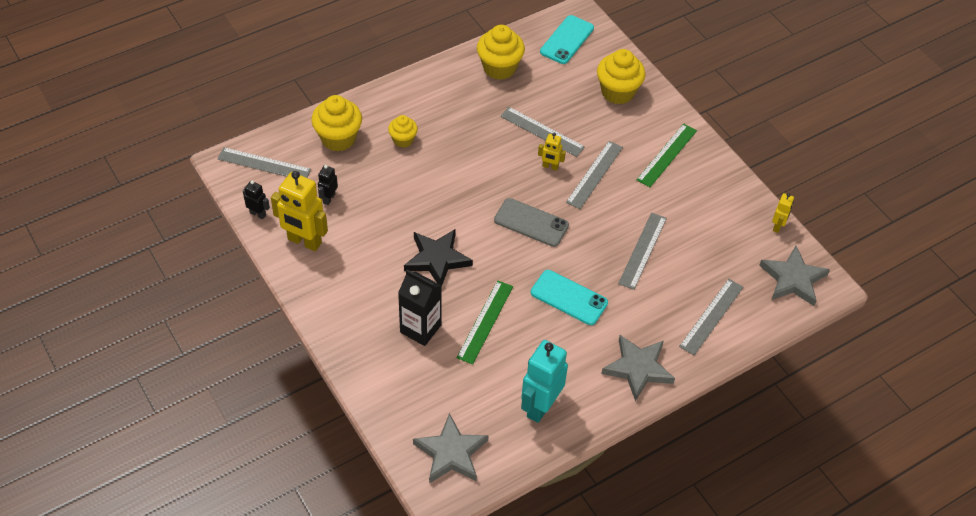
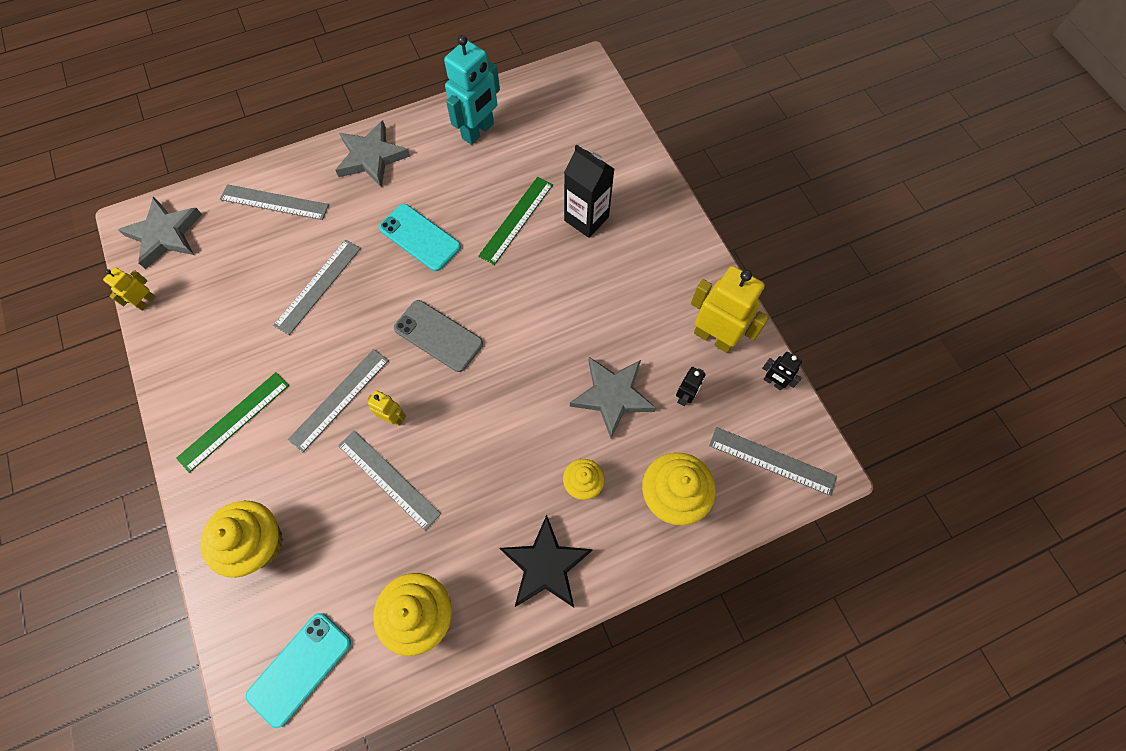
camera: 170 degrees left, 15 degrees up
black star [404,229,473,286] -> black star moved to [499,515,593,608]
grey star [413,413,489,484] -> grey star moved to [570,357,656,438]
grey ruler [679,279,744,355] -> grey ruler turned 60 degrees clockwise [220,184,329,220]

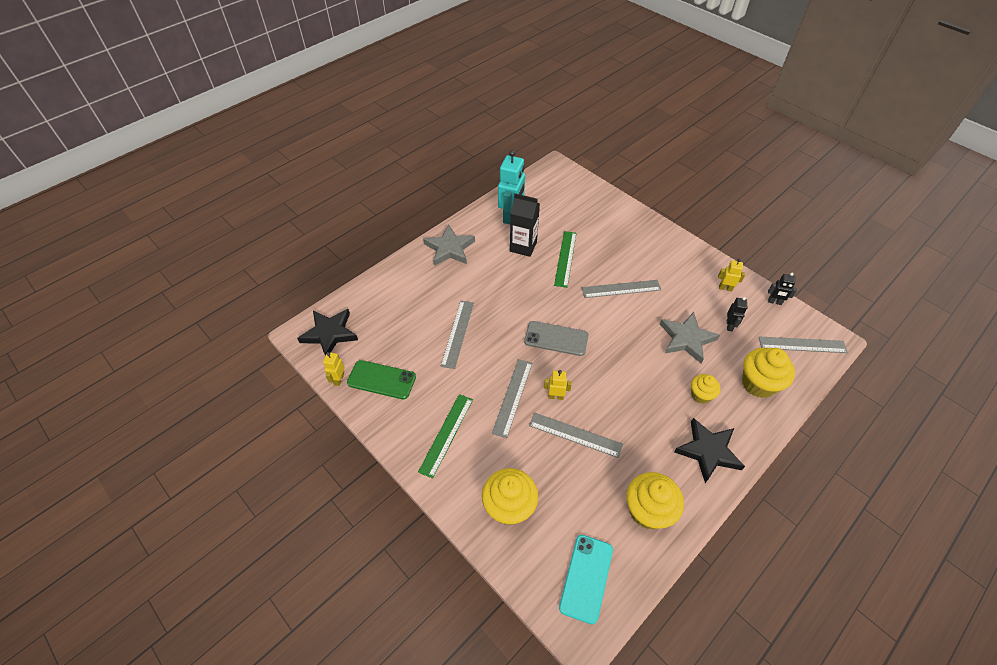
camera: 20 degrees left, 15 degrees down
grey star [118,196,202,269] -> black star [297,309,358,356]
grey ruler [220,184,329,220] -> grey ruler moved to [582,280,661,298]
turquoise phone [379,204,461,271] -> none
black carton [564,144,614,238] -> black carton moved to [510,193,540,257]
yellow robot [691,266,769,353] -> yellow robot [718,259,745,291], size x0.49
none -> green phone [347,360,416,399]

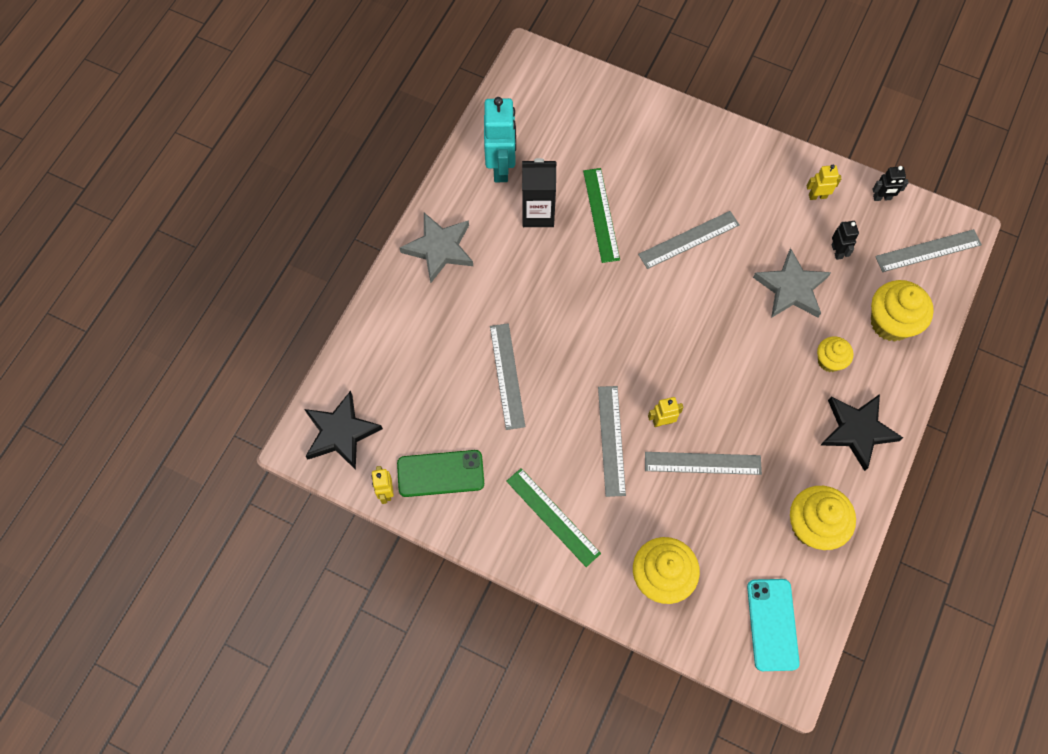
camera: 20 degrees left, 15 degrees up
green ruler [418,394,473,479] -> green ruler turned 45 degrees counterclockwise [506,468,601,567]
grey phone [524,321,589,356] -> none

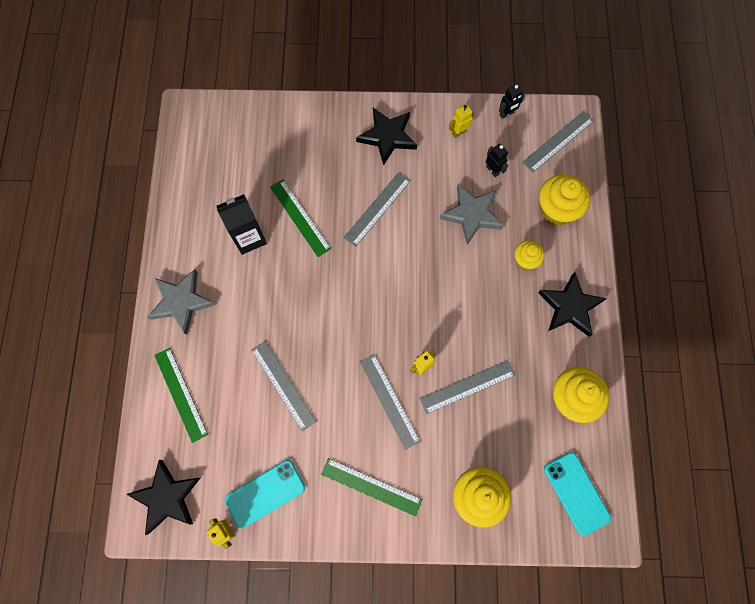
camera: 25 degrees left, 5 degrees up
green phone [397,450,484,497] -> turquoise phone [225,460,305,528]
turquoise robot [484,97,516,182] -> none
none -> green ruler [154,348,208,443]
none -> black star [356,108,417,166]

